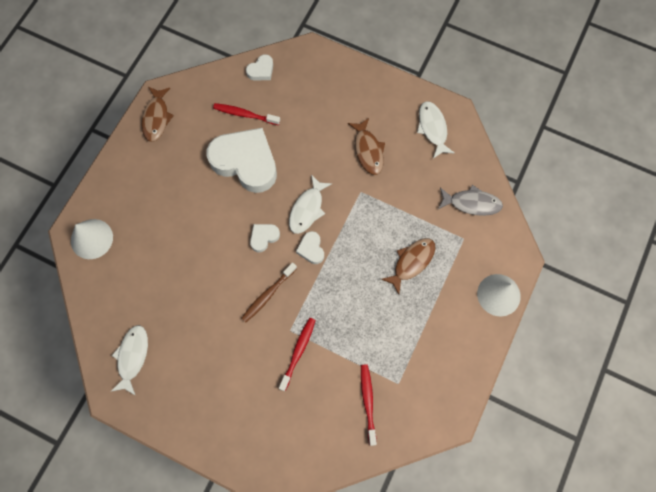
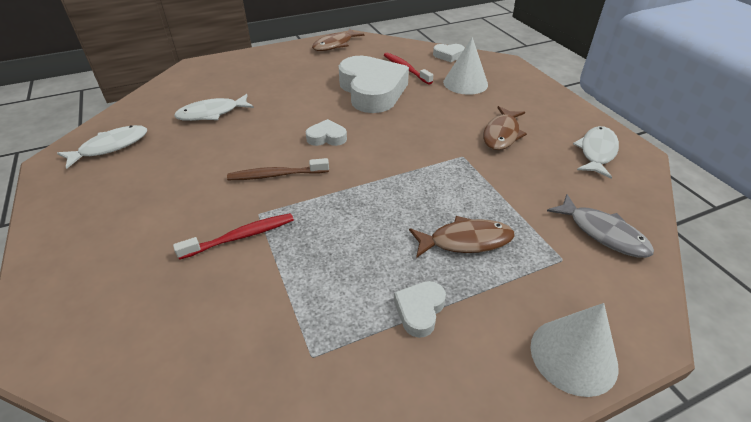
camera: 40 degrees right, 30 degrees down
white cone [71,219,113,259] -> white cone moved to [443,37,488,95]
white fish [289,175,332,234] -> white fish moved to [174,94,254,121]
white heart [296,231,324,264] -> white heart moved to [394,281,446,338]
red toothbrush [361,364,377,446] -> none

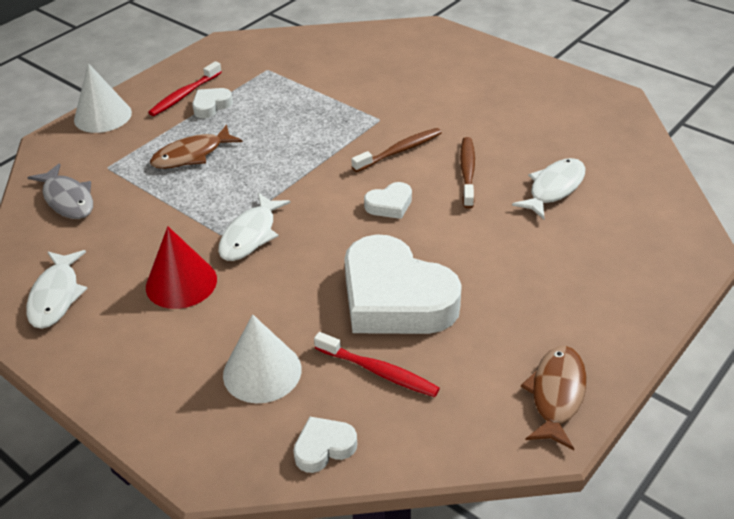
camera: 155 degrees right, 0 degrees up
white fish [57,125,147,169] -> white fish moved to [218,193,291,261]
red toothbrush [173,213,294,260] -> red toothbrush moved to [148,61,222,116]
white heart [394,281,446,338] -> white heart turned 135 degrees counterclockwise [192,88,233,118]
brown fish [483,106,527,150] -> red cone [146,226,217,309]
grey fish [547,194,654,258] -> grey fish turned 150 degrees counterclockwise [27,163,93,219]
none -> brown toothbrush [460,137,475,209]

